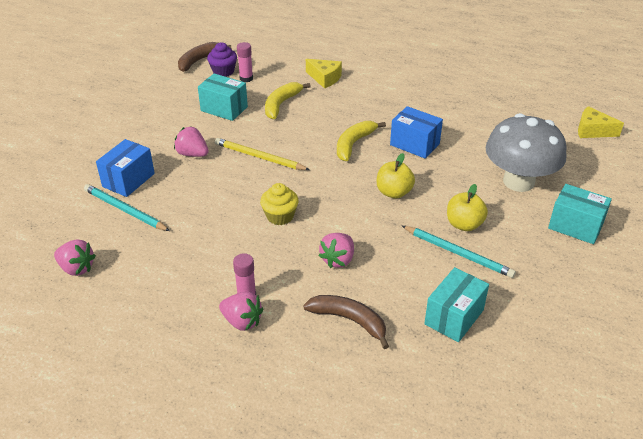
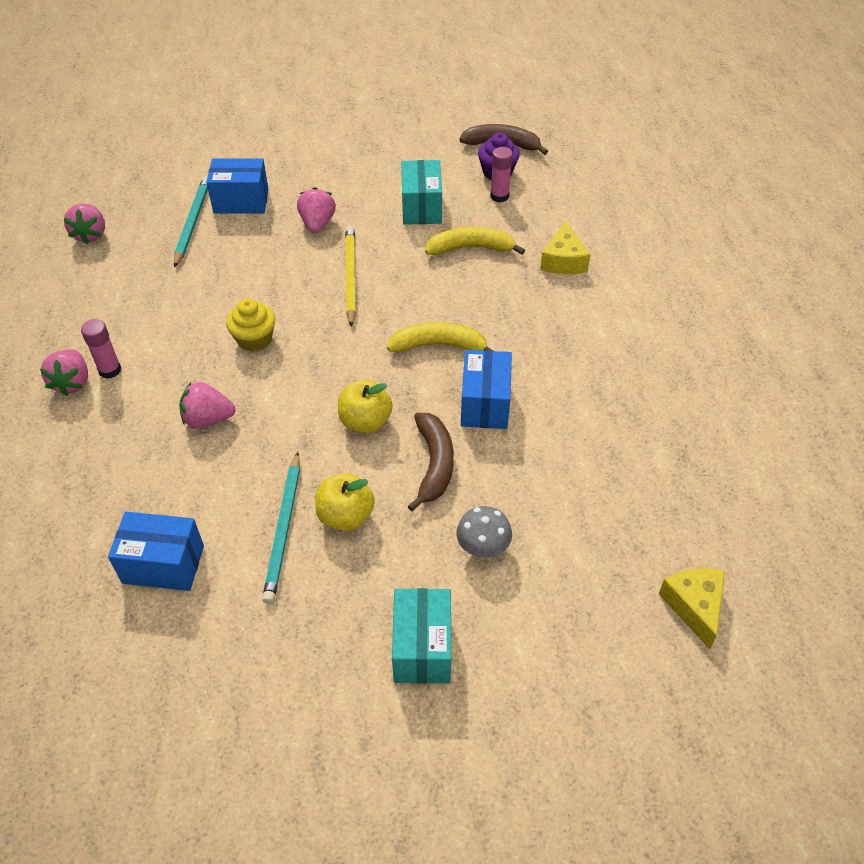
camera: 60 degrees right, 10 degrees up
brown banana [303,295,389,349] -> brown banana moved to [407,413,454,511]
turquoise box [424,267,489,342] -> blue box [108,512,204,591]
grey mushroom [485,113,567,192] -> grey mushroom [456,506,512,558], size x0.44

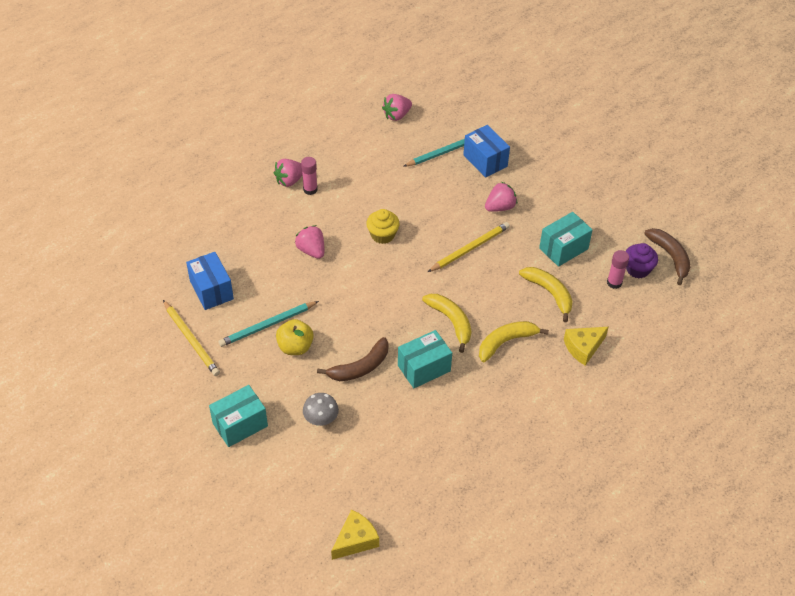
camera: 55 degrees right, 0 degrees up
yellow apple [338,380,393,433] -> none
blue box [461,350,512,429] -> turquoise box [398,330,452,388]
none -> yellow pencil [163,300,220,376]
none -> yellow banana [479,321,549,362]

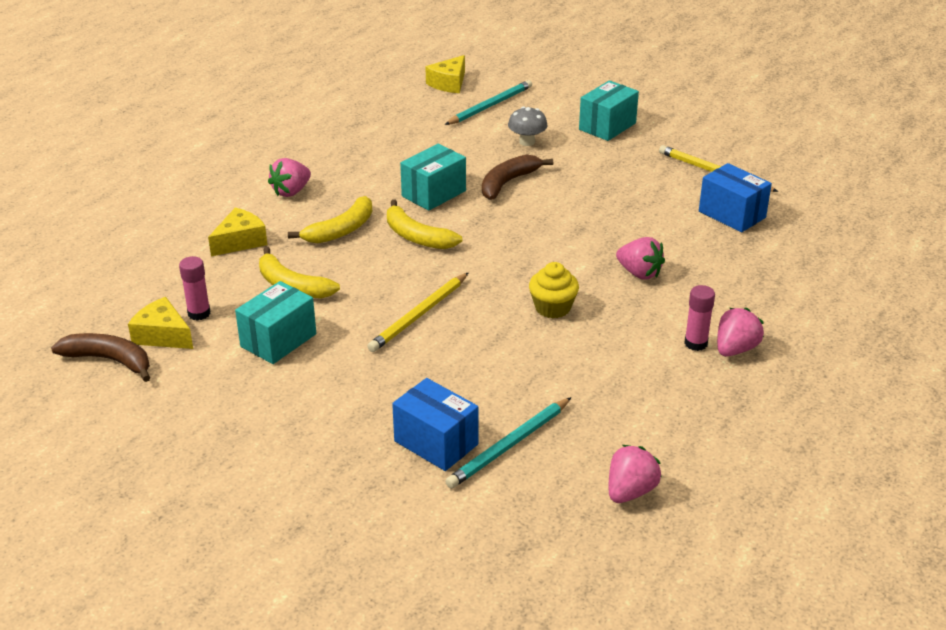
camera: 165 degrees right, 15 degrees down
turquoise pencil [218,301,319,347] -> turquoise pencil moved to [445,80,532,125]
yellow apple [276,319,314,355] -> none
pink strawberry [485,182,517,212] -> pink strawberry moved to [268,158,311,197]
purple cupcake [625,243,658,279] -> yellow cheese [128,297,193,349]
brown banana [644,228,690,285] -> brown banana turned 150 degrees clockwise [51,333,150,382]

